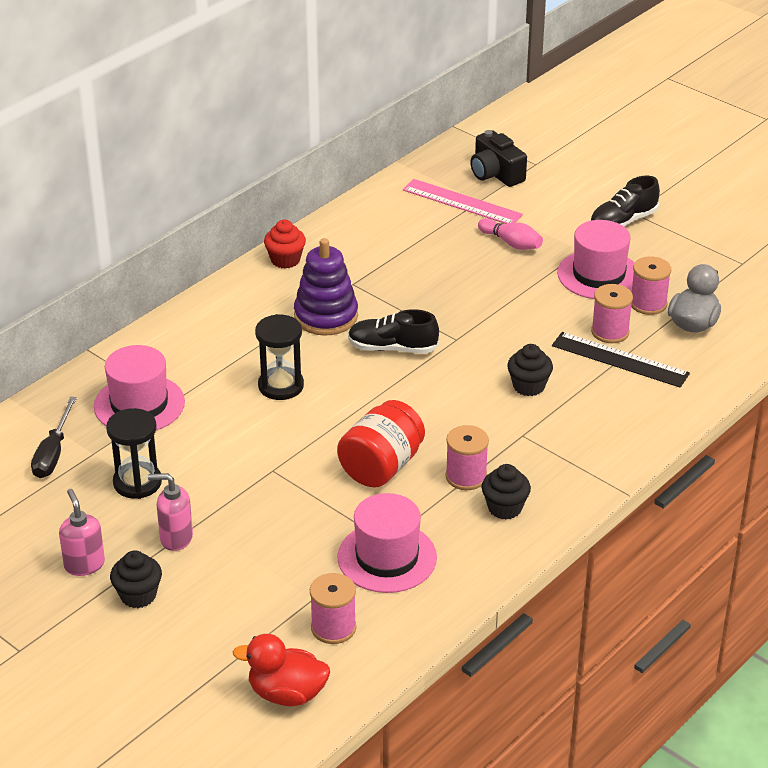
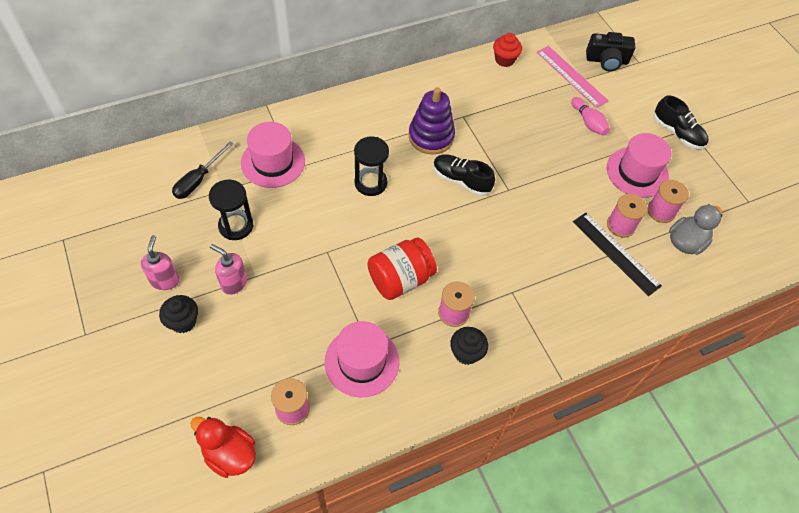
camera: 20 degrees right, 20 degrees up
red cupcake [264,220,306,269] -> red cupcake moved to [493,33,522,67]
black camera [470,130,527,187] -> black camera turned 75 degrees counterclockwise [586,32,636,71]
black cupcake [507,344,553,396] -> none
black shoe [590,176,660,227] -> black shoe turned 120 degrees counterclockwise [653,96,709,149]

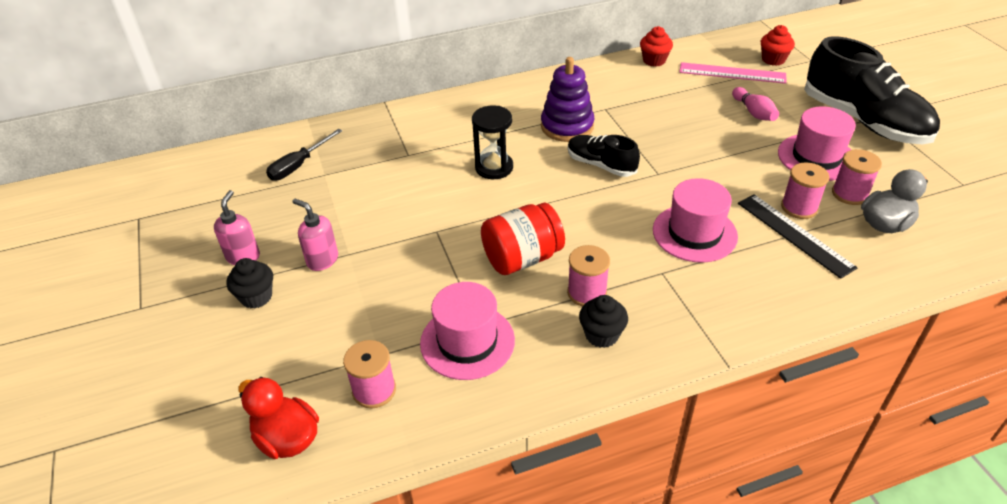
camera: 10 degrees right, 15 degrees down
black hourglass [209,180,253,240] -> none
pink hat [241,122,305,188] -> pink hat moved to [653,178,738,263]
pink ruler [537,46,609,108] -> pink ruler turned 45 degrees counterclockwise [679,62,787,84]
black camera [586,32,636,71] -> red cupcake [761,25,795,66]
black shoe [653,96,709,149] -> black shoe [804,36,940,144], size x1.89

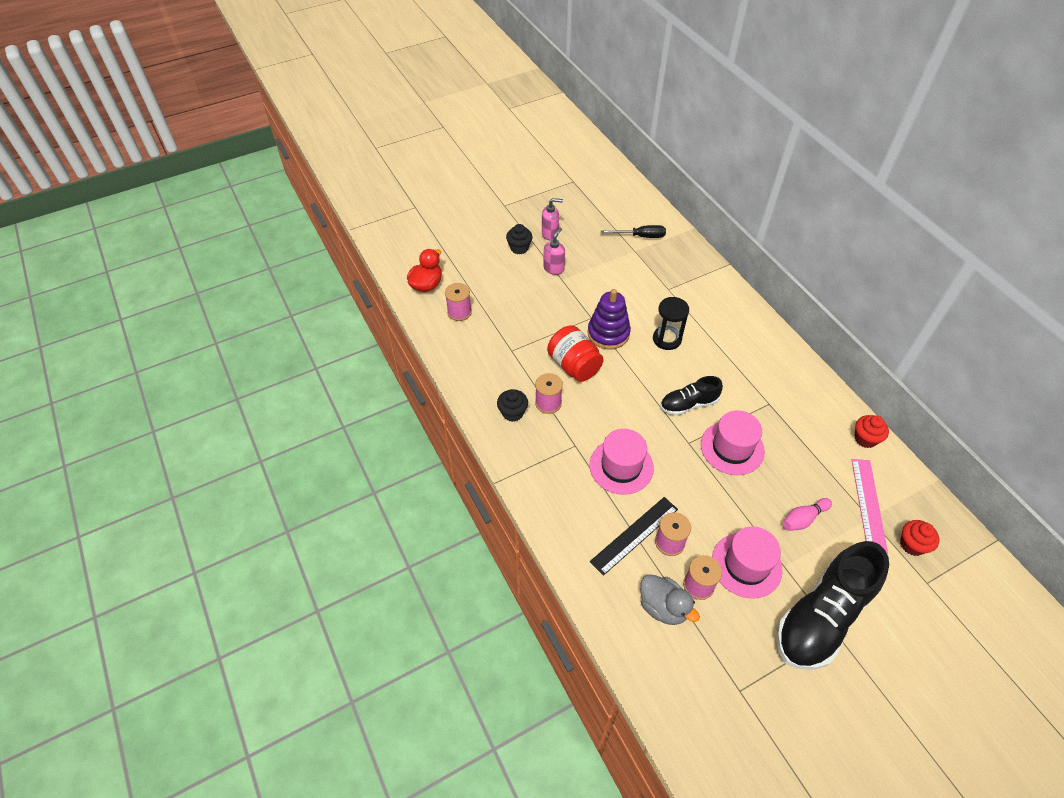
camera: 80 degrees right, 10 degrees up
black screwdriver [266,129,342,181] -> black screwdriver turned 150 degrees clockwise [601,225,666,238]
pink hat [420,282,515,380] -> pink hat moved to [701,410,765,475]
purple stacking toy [541,57,594,142] -> purple stacking toy moved to [588,289,631,349]
black shoe [568,135,640,177] -> black shoe turned 135 degrees counterclockwise [660,376,723,416]

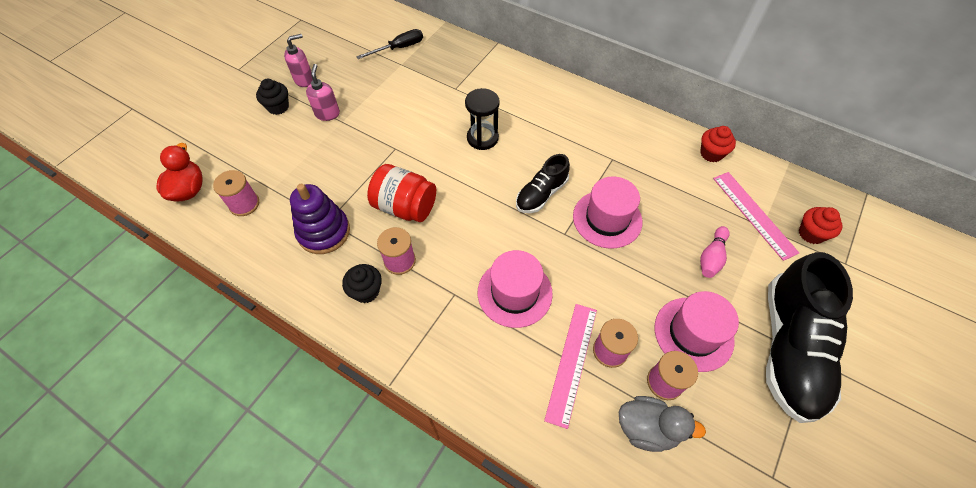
camera: 30 degrees left, 5 degrees up
purple stacking toy [588,289,631,349] -> purple stacking toy moved to [290,184,350,254]
black ruler [590,497,678,576] -> pink ruler [544,304,597,429]

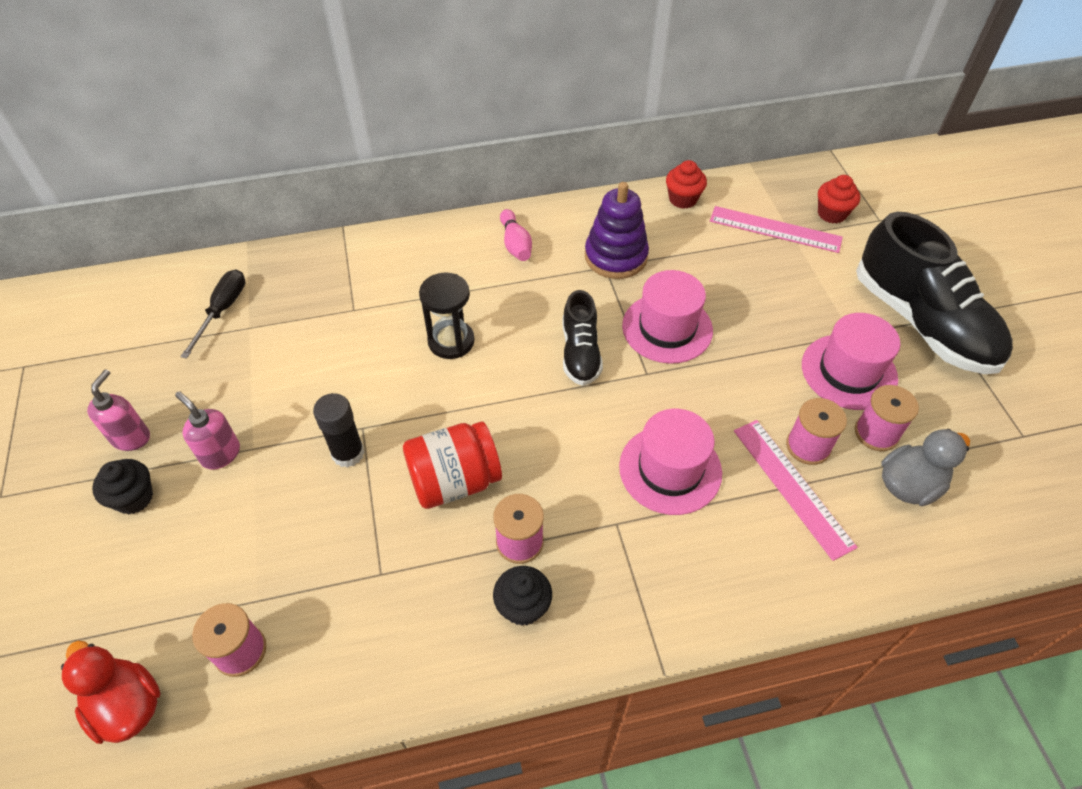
camera: 45 degrees left, 5 degrees down
purple stacking toy [290,184,350,254] -> purple stacking toy moved to [585,182,649,279]
pink bowling pin [700,226,730,278] -> pink bowling pin moved to [500,209,532,261]
none -> black glue stick [313,393,365,468]

